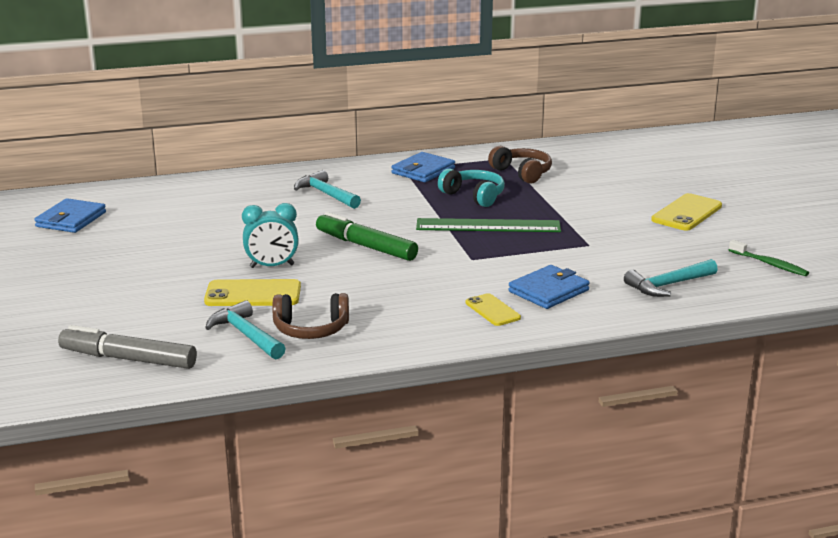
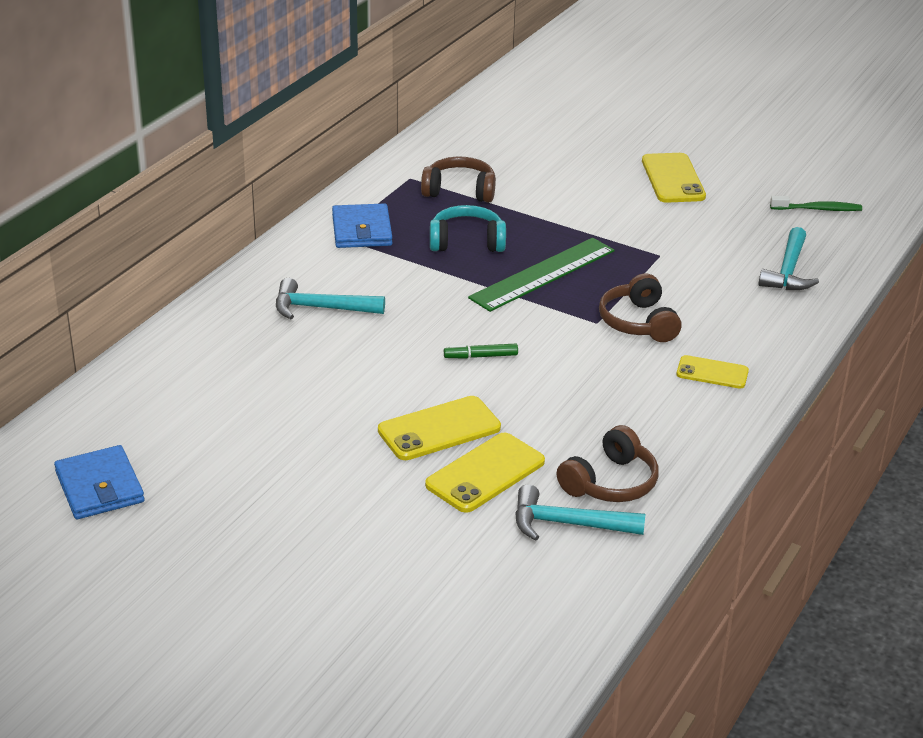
camera: 45 degrees left, 10 degrees up
grey marker [58,325,197,369] -> none
turquoise clock [242,203,299,268] -> yellow phone [378,396,501,460]
green marker [316,212,418,261] -> green marker [444,344,518,359], size x0.49
blue wallet [508,265,590,309] -> none
none -> brown headphones [599,273,682,342]

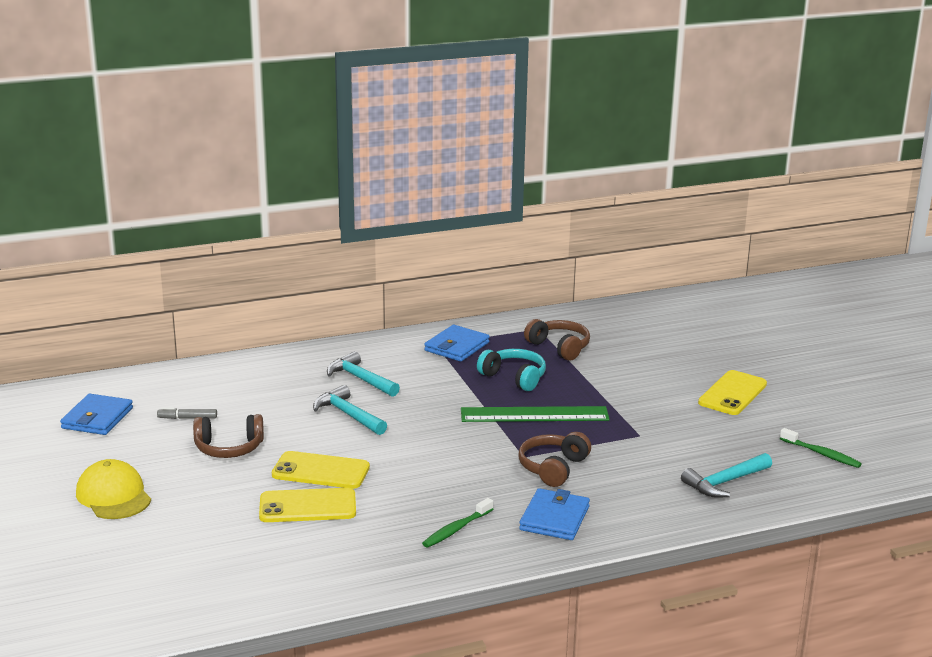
camera: 40 degrees right, 10 degrees down
green marker [444,344,518,359] -> none
turquoise hammer [515,485,645,541] -> turquoise hammer moved to [313,385,387,435]
brown headphones [556,425,659,502] -> brown headphones moved to [193,414,264,458]
yellow phone [676,355,749,389] -> blue wallet [519,488,590,540]
none -> yellow cap [76,459,151,519]
none -> grey marker [157,408,217,419]
none -> green toothbrush [422,498,493,548]

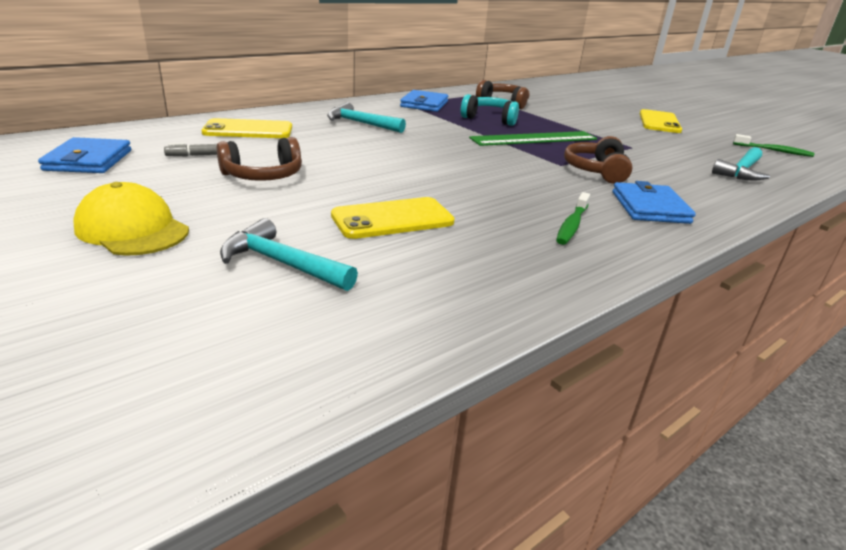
camera: 20 degrees left, 5 degrees up
yellow phone [272,451,370,489] -> yellow phone moved to [201,118,292,138]
turquoise hammer [313,385,387,435] -> turquoise hammer moved to [220,218,358,291]

